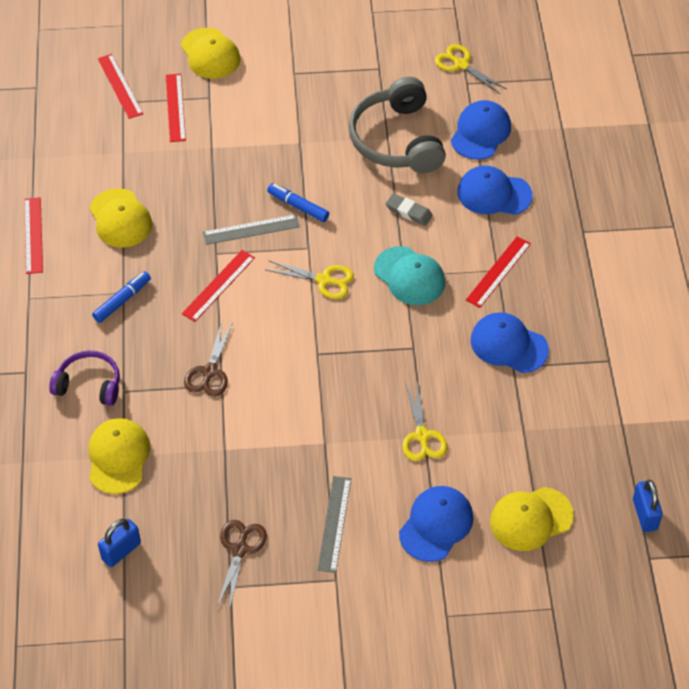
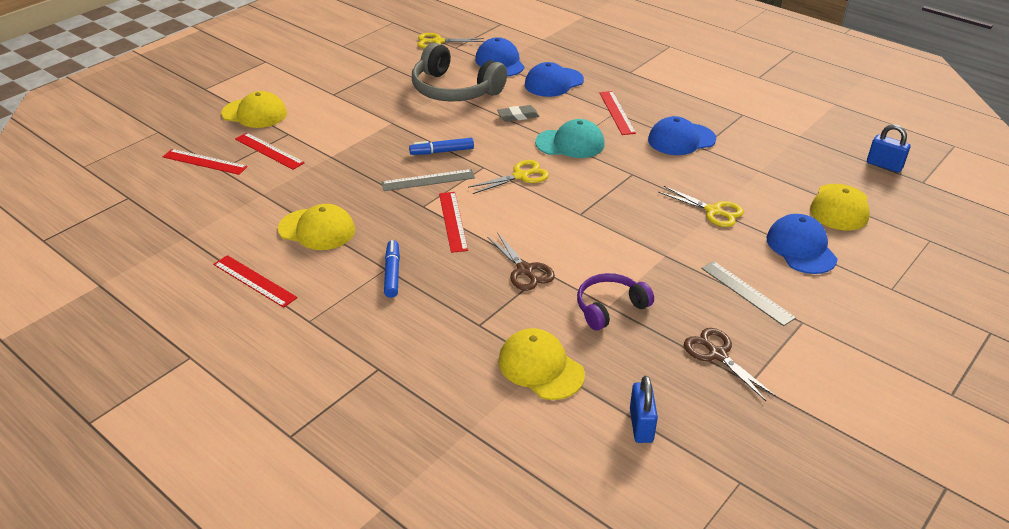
camera: 45 degrees left, 15 degrees down
purple headphones [49,350,120,406] -> purple headphones moved to [577,273,654,330]
grey ruler [203,214,300,245] -> grey ruler turned 45 degrees clockwise [382,169,475,191]

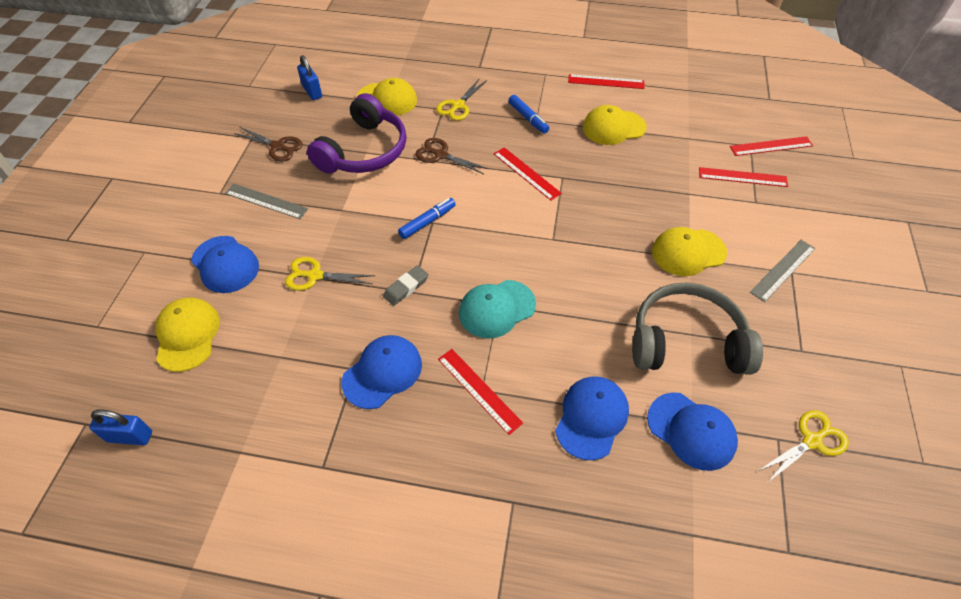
camera: 150 degrees right, 15 degrees up
yellow cap [221,91,287,128] -> yellow cap moved to [652,227,727,276]
grey ruler [382,169,475,191] -> grey ruler moved to [750,240,815,302]
blue marker [409,138,474,155] -> blue marker moved to [398,198,456,239]
yellow scissors [468,160,549,194] -> yellow scissors moved to [436,78,487,121]
grey eraser [497,105,539,122] -> grey eraser moved to [383,265,428,306]
purple headphones [577,273,654,330] -> purple headphones [307,93,406,174], size x1.71

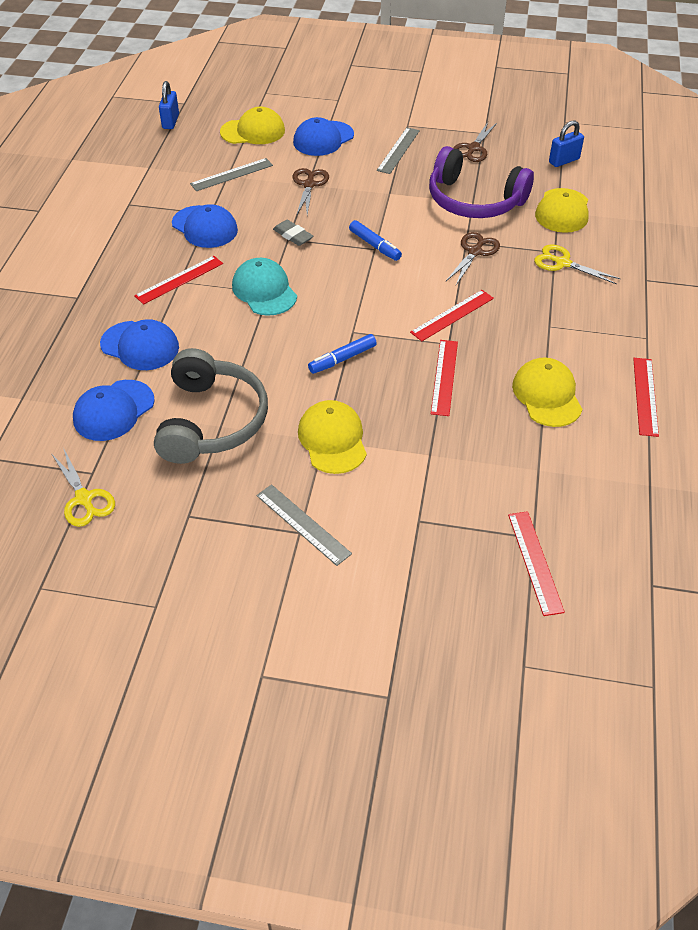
camera: 90 degrees right, 5 degrees down
yellow scissors [285,257,375,291] -> brown scissors [293,168,329,215]
blue marker [508,95,550,134] -> blue marker moved to [308,334,377,374]
red ruler [699,167,788,187] -> red ruler moved to [431,340,458,416]
none -> grey ruler [190,158,273,191]

